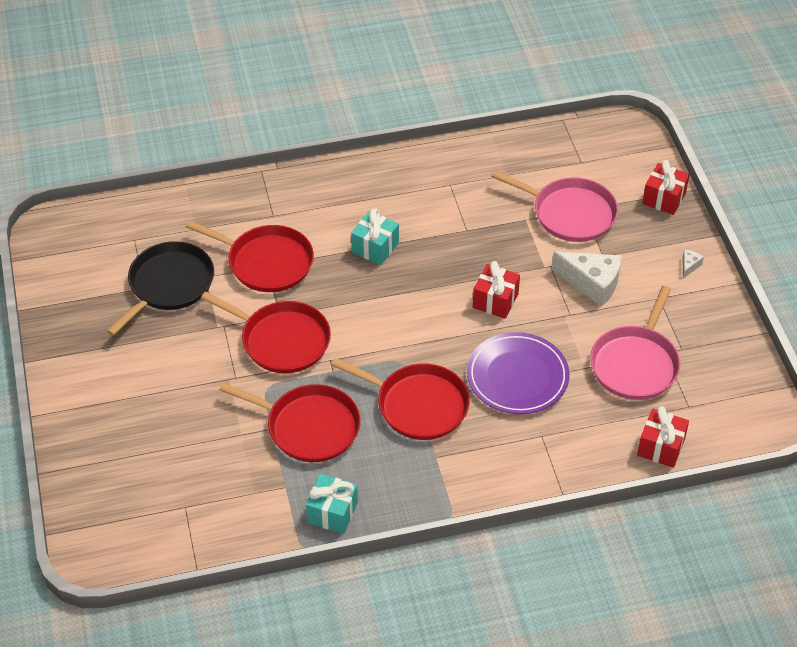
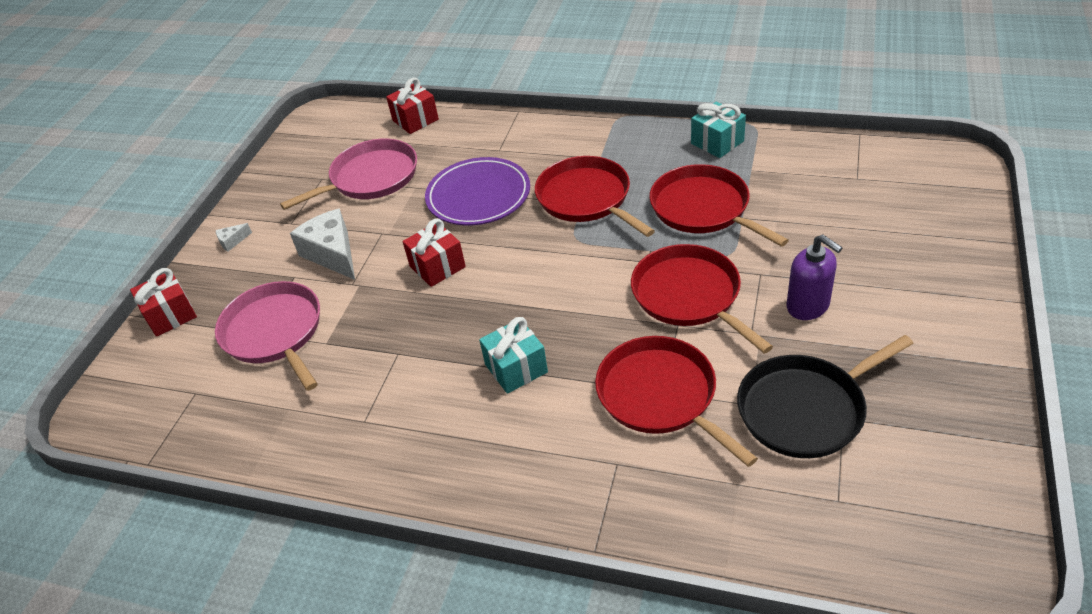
camera: 145 degrees left, 5 degrees down
none -> purple soap dispenser [787,234,843,320]

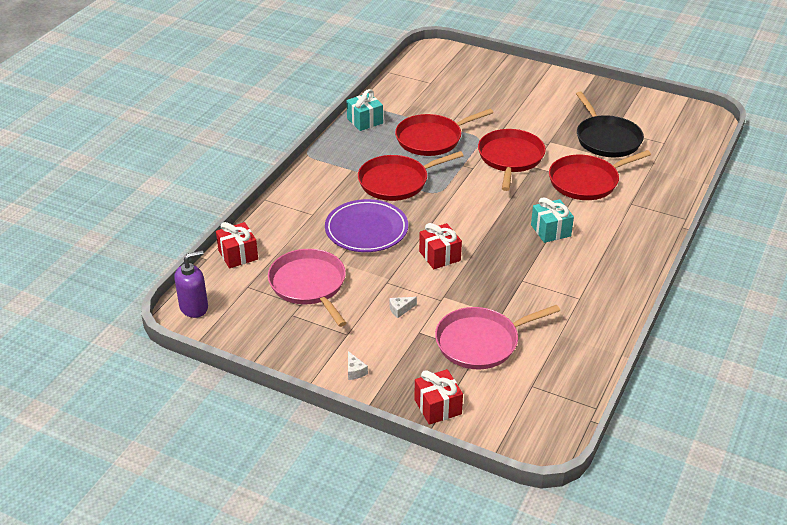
camera: 85 degrees left, 5 degrees down
white cheese [290,209,355,280] -> white cheese [390,297,417,318], size x0.44
red pan [631,244,773,353] -> red pan turned 120 degrees clockwise [478,129,546,191]
purple soap dispenser [787,234,843,320] -> purple soap dispenser moved to [174,250,208,318]

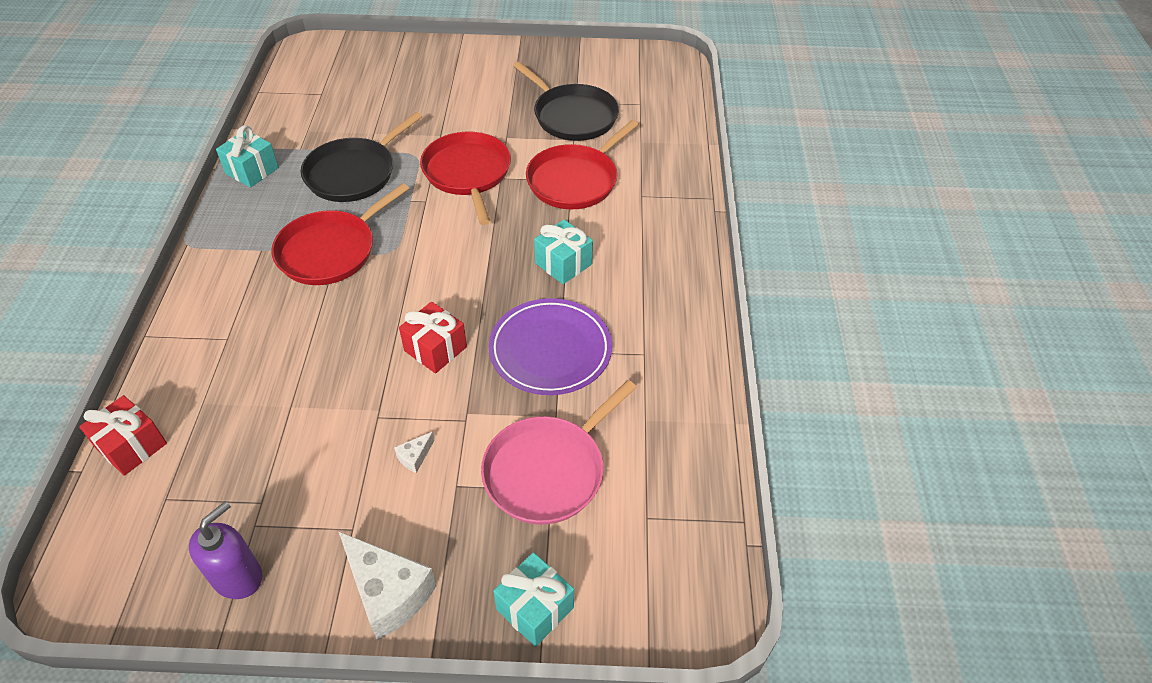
camera: 25 degrees left, 10 degrees up
purple soap dispenser [174,250,208,318] -> purple soap dispenser moved to [189,501,262,599]
pink pan [268,249,346,327] -> none
purple plate [325,199,408,252] -> purple plate moved to [489,298,612,395]
white cheese [348,351,368,380] -> white cheese [338,531,437,640], size x2.29
red pan [395,109,494,156] -> black pan [301,112,423,202]
red gift [414,369,463,425] -> turquoise gift [493,552,574,647]

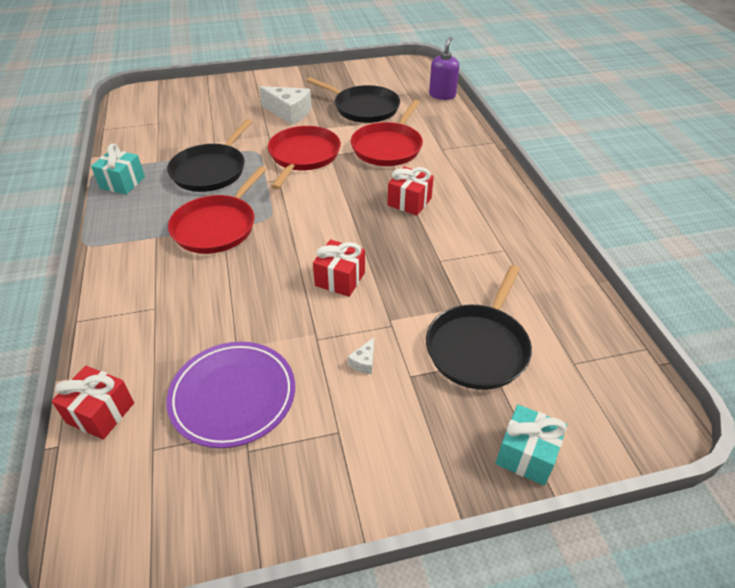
camera: 15 degrees left, 5 degrees down
purple soap dispenser [189,501,262,599] -> purple soap dispenser moved to [429,37,459,100]
white cheese [338,531,437,640] -> white cheese moved to [259,86,312,125]
red pan [420,132,511,225] -> red pan turned 45 degrees clockwise [268,126,341,189]
pink pan [481,380,637,525] -> black pan [426,265,532,390]
purple plate [489,298,612,395] -> purple plate moved to [166,342,295,448]
turquoise gift [534,220,593,284] -> red gift [388,167,434,216]

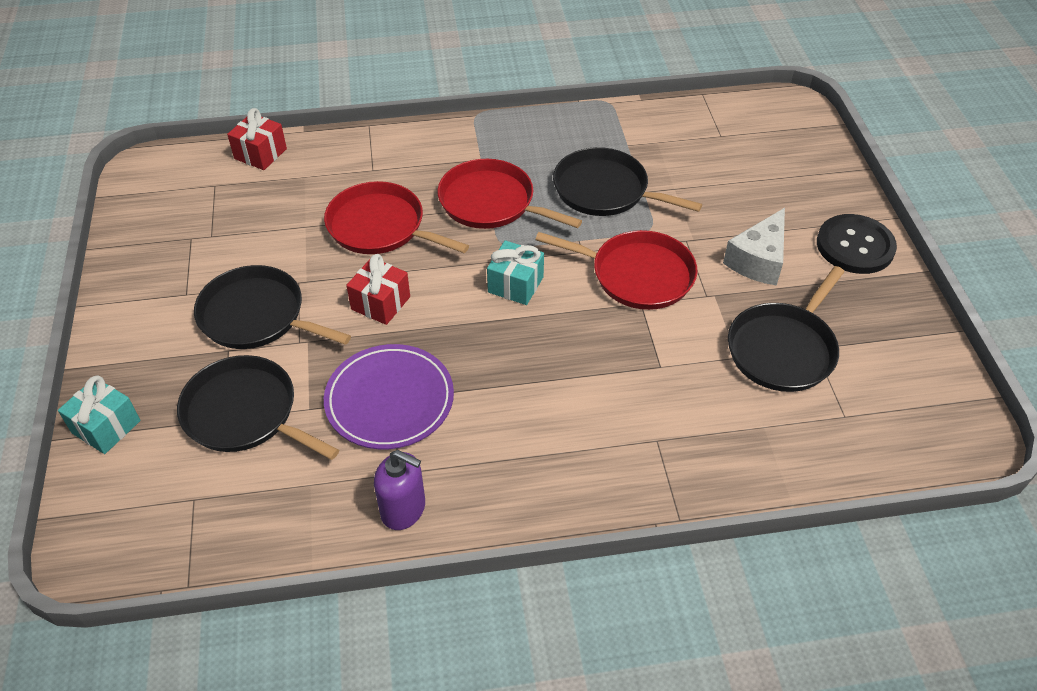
camera: 95 degrees right, 5 degrees up
turquoise gift [91,143,145,195] -> turquoise gift moved to [487,240,544,305]
purple plate [166,342,295,448] -> purple plate moved to [324,344,454,449]
white cheese [348,338,374,374] -> black pan [194,265,351,349]
red pan [351,100,423,166] -> red pan moved to [324,181,469,254]
red gift [388,167,434,216] -> none
purple soap dispenser [429,37,459,100] -> purple soap dispenser moved to [374,450,425,530]
none -> black button [817,214,897,274]

